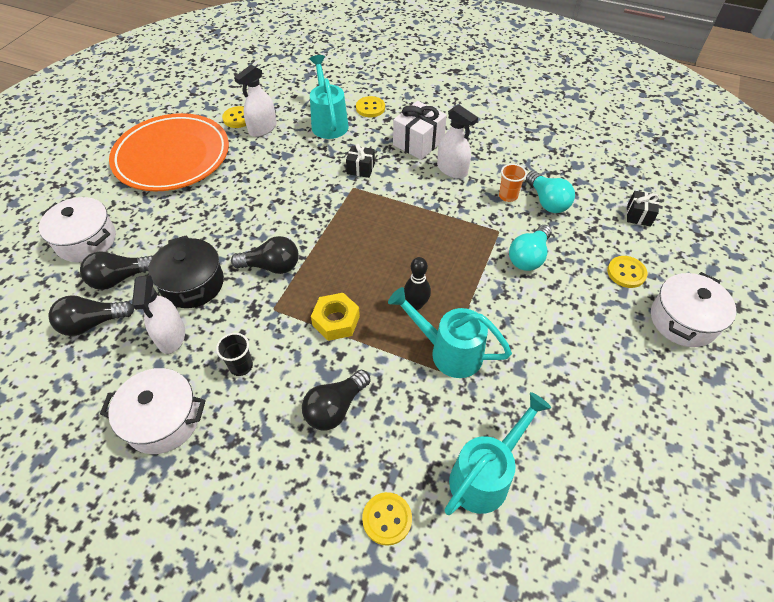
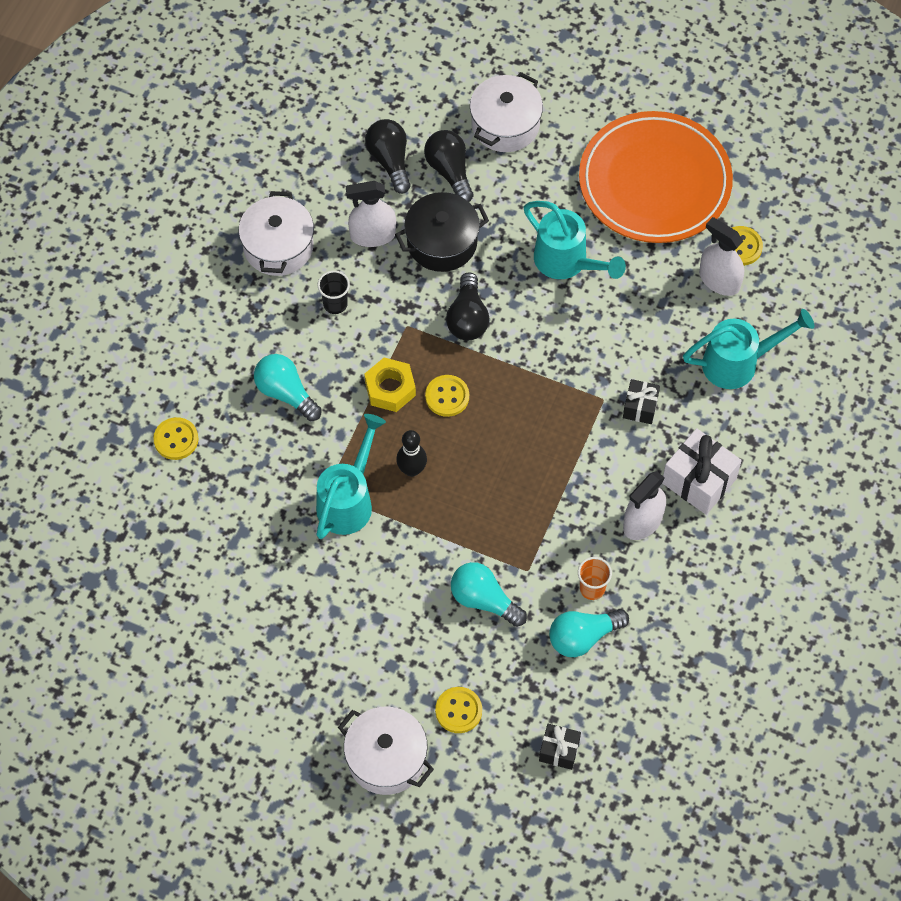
camera: 90 degrees right, 10 degrees up
black light bulb [302,370,371,430] -> turquoise light bulb [254,354,322,421]
yellow button [356,96,385,117] -> yellow button moved to [425,375,469,417]
turquoise watering can [445,392,551,515] -> turquoise watering can moved to [524,201,626,279]

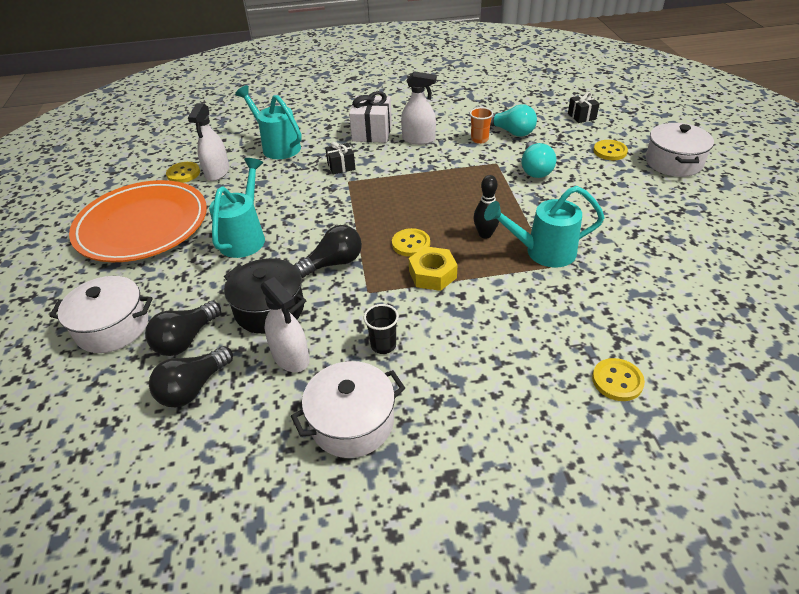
camera: 120 degrees left, 20 degrees down
turquoise light bulb [254,354,322,421] -> none

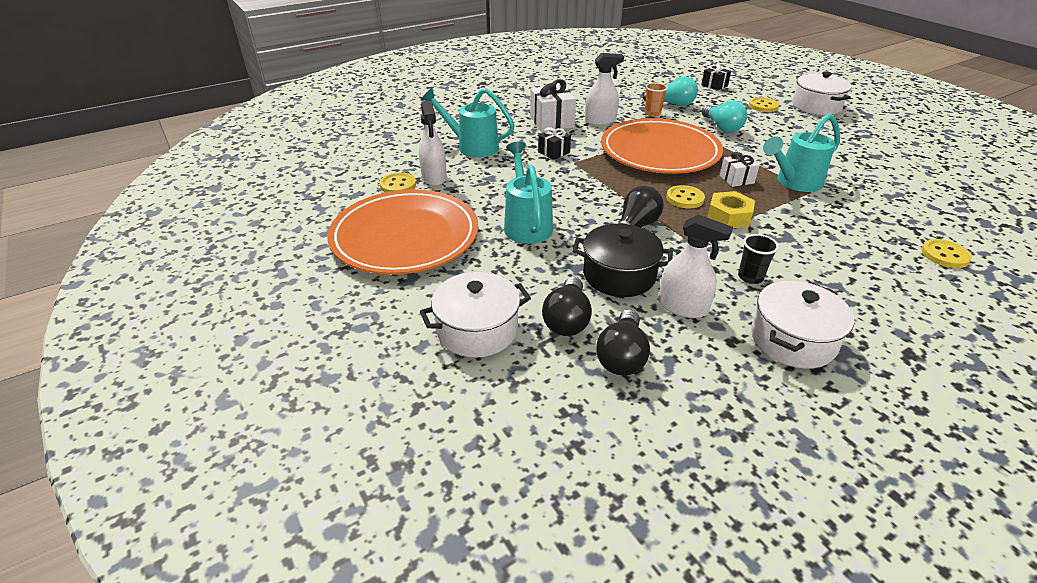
camera: 25 degrees left, 5 degrees down
black bowling pin [474,175,499,239] -> white gift [720,152,760,187]
none -> orange plate [601,118,723,174]

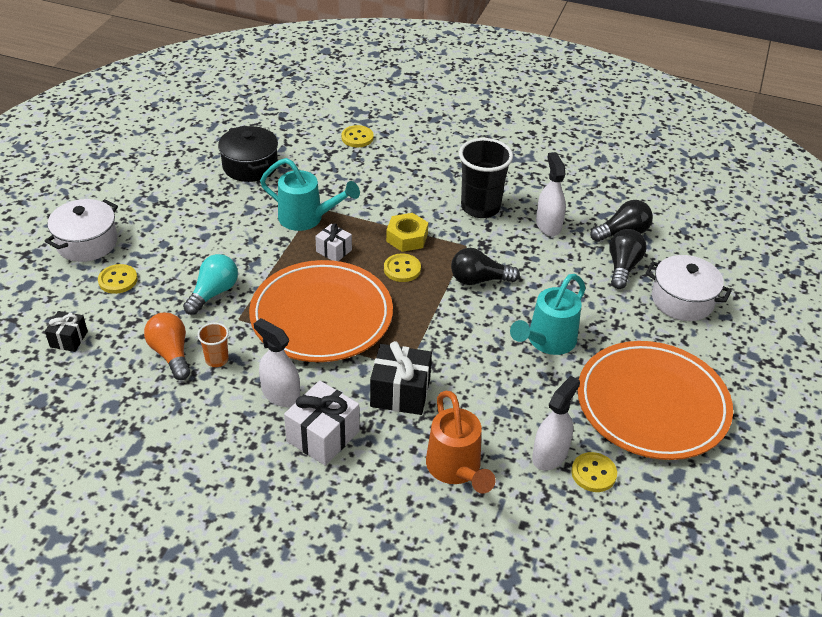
camera: 130 degrees left, 5 degrees up
turquoise watering can [421,88,515,158] -> orange watering can [426,391,496,494]
black gift [538,127,571,160] -> black gift [370,341,432,415], size x1.72
black light bulb [542,277,592,336] -> black light bulb turned 45 degrees counterclockwise [609,229,647,289]
black pot [573,224,673,297] -> black pot moved to [218,126,278,182]
turquoise light bulb [642,76,698,106] -> orange light bulb [144,313,190,380]
black cup [738,234,779,284] -> black cup [459,138,513,218], size x2.03
white pot [751,281,854,368] -> none

